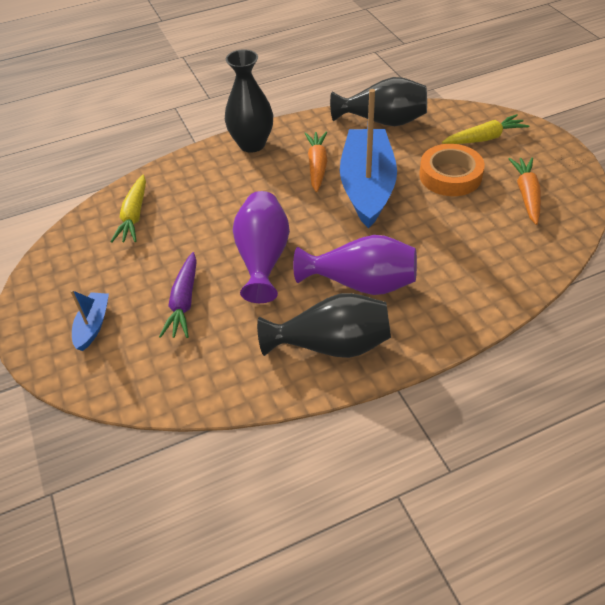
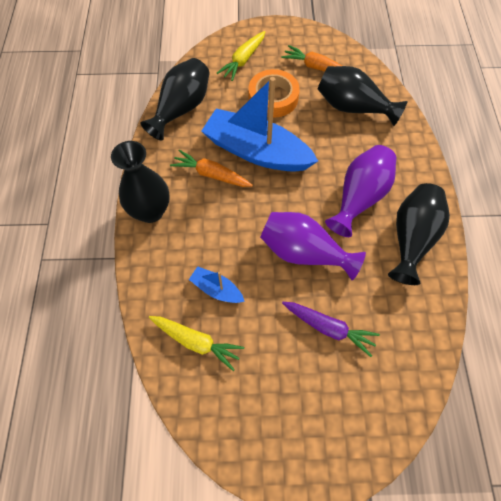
camera: 70 degrees left, 15 degrees up
blue boat [70,290,109,351] -> blue boat moved to [189,266,245,303]
yellow carrot [442,114,529,144] -> yellow carrot turned 150 degrees counterclockwise [217,31,265,81]
none -> black vase [318,66,408,126]

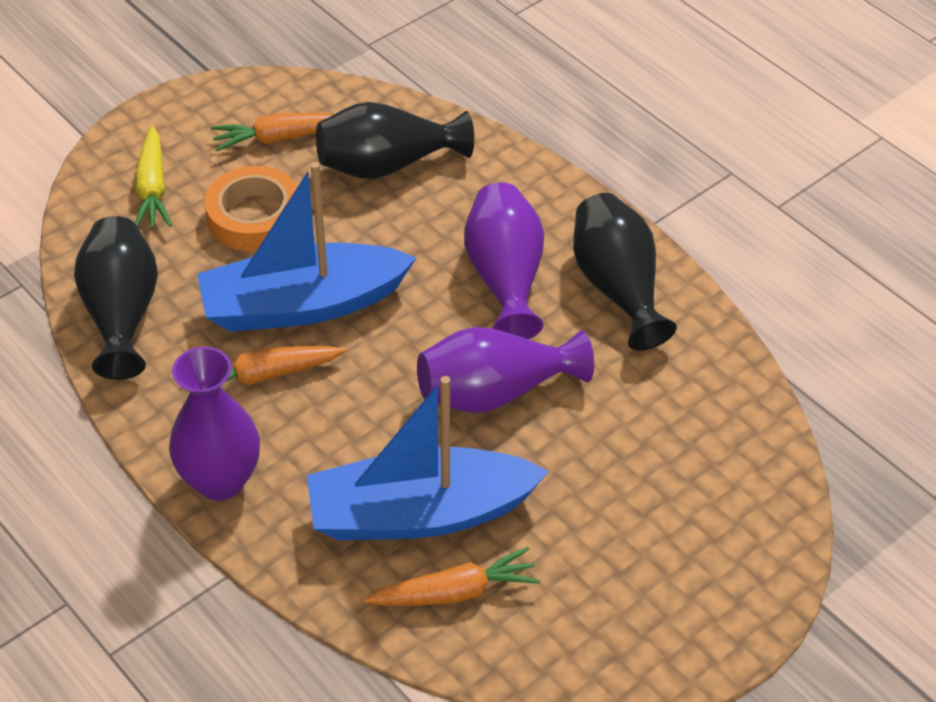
camera: 40 degrees left, 15 degrees down
black vase [111,141,170,223] -> purple vase [169,347,260,500]
yellow carrot [149,316,244,371] -> orange carrot [363,547,540,606]
blue boat [189,266,245,303] -> blue boat [307,376,549,541], size x2.26
purple carrot [282,302,380,357] -> none

